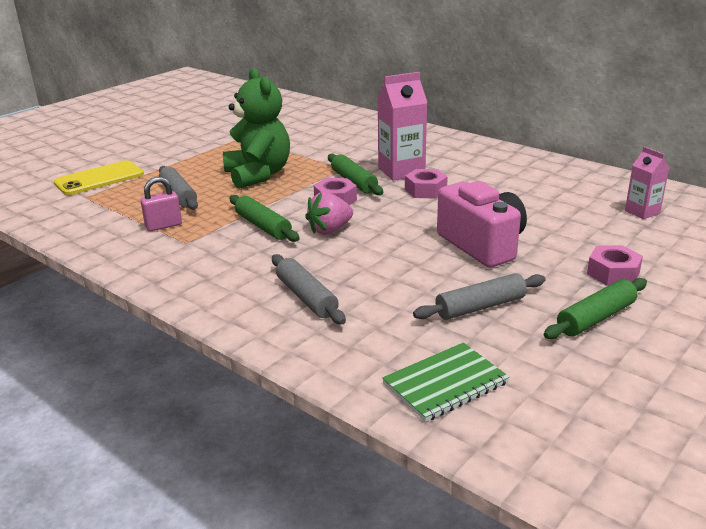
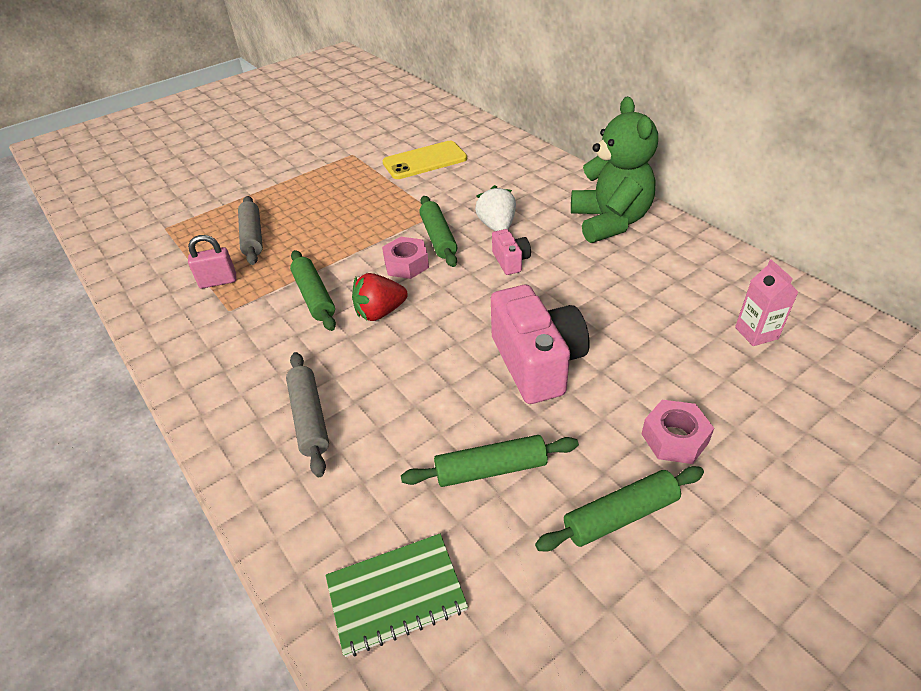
camera: 15 degrees right, 15 degrees up
yellow phone [54,160,144,195] -> yellow phone moved to [382,141,467,179]
green teddy bear [223,68,290,189] -> green teddy bear moved to [571,97,658,243]
pink strawberry [305,192,353,235] -> red strawberry [352,273,408,321]
pink carton [377,72,427,181] -> white strawberry [475,185,516,231]
pink nut [405,169,448,199] -> pink camera [492,229,531,275]
grey rolling pin [413,273,546,320] -> green rolling pin [401,435,579,487]

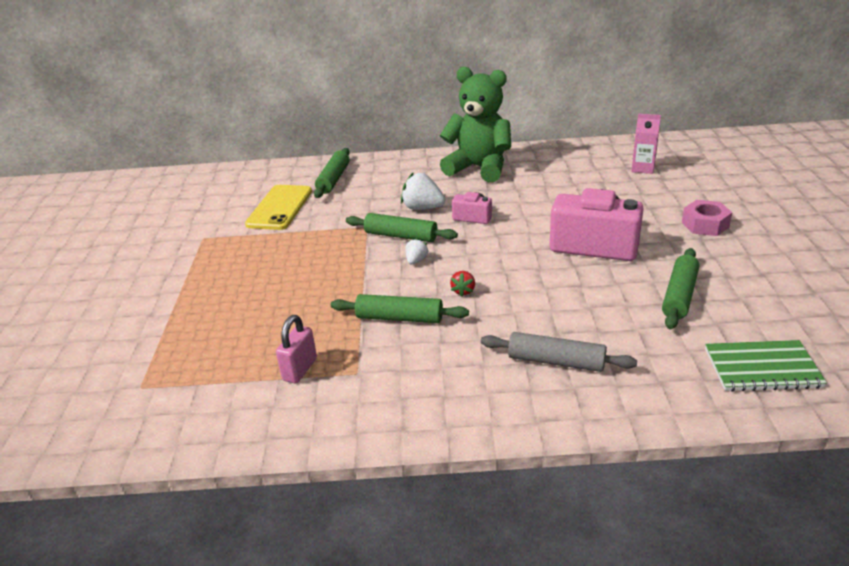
camera: 55 degrees left, 10 degrees down
grey rolling pin [238,196,263,265] -> none
green notebook [325,533,468,657] -> green notebook turned 75 degrees clockwise [705,340,827,392]
red strawberry [352,273,408,321] -> red strawberry [450,271,475,297], size x0.55
pink nut [382,237,429,279] -> white strawberry [405,238,429,264]
green rolling pin [535,466,704,552] -> green rolling pin moved to [314,148,350,198]

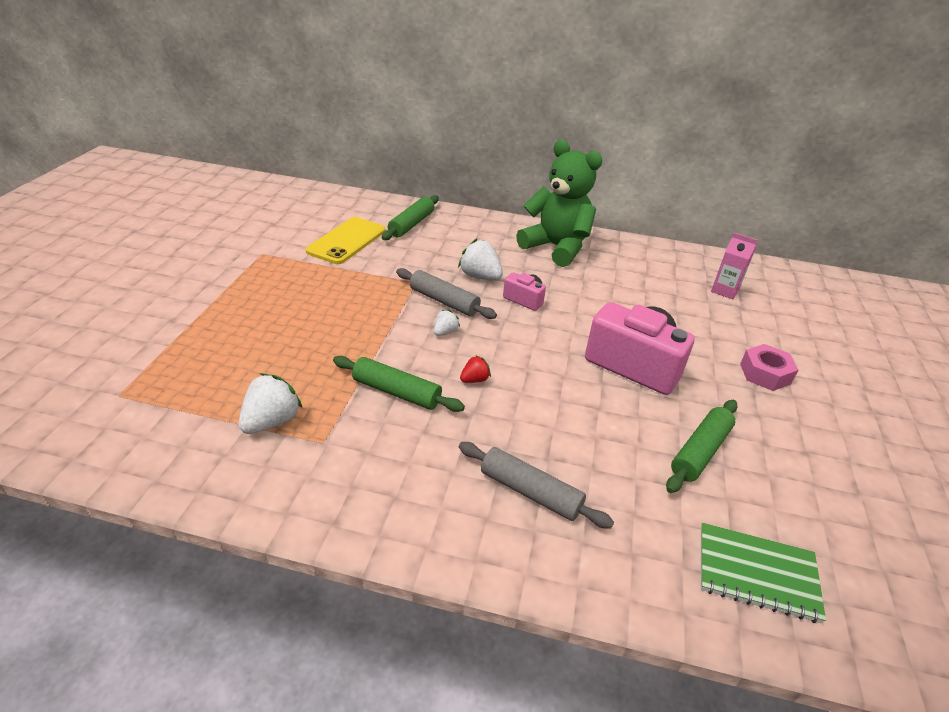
camera: 10 degrees right, 5 degrees up
pink padlock [276,315,317,383] -> white strawberry [239,373,302,434]
green rolling pin [346,213,458,242] -> grey rolling pin [396,268,497,319]
red strawberry [450,271,475,297] -> red strawberry turned 150 degrees counterclockwise [460,355,491,383]

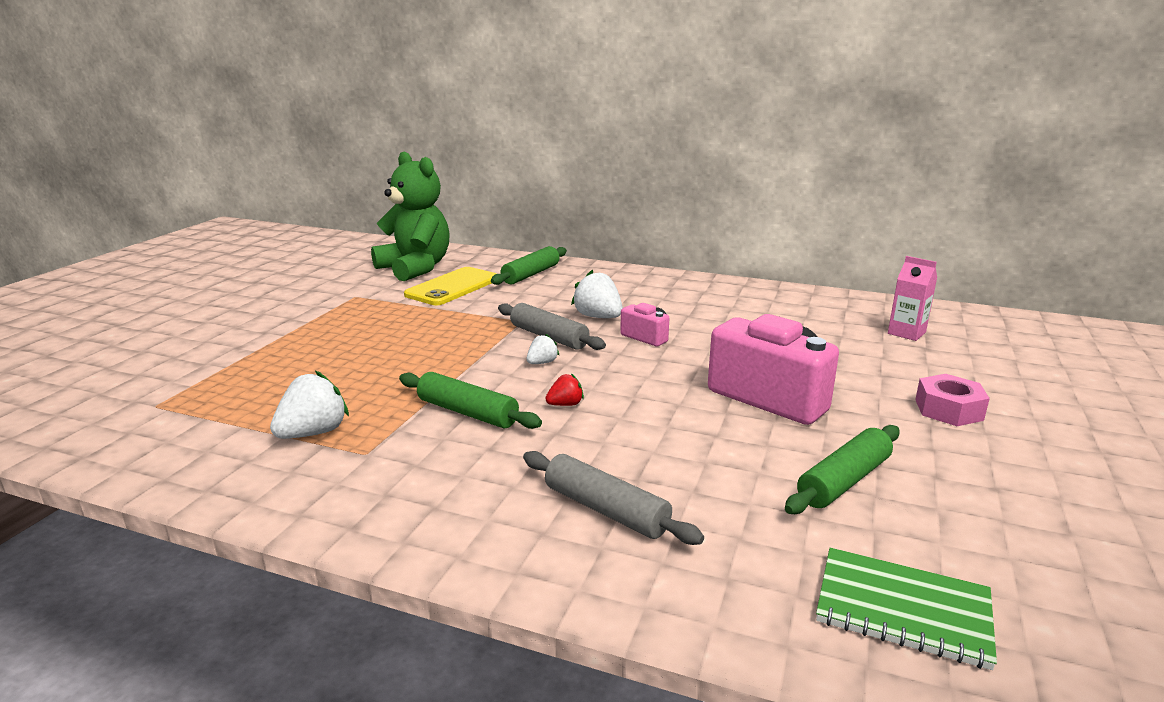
camera: 10 degrees right, 15 degrees down
green teddy bear [516,140,602,267] -> green teddy bear moved to [371,151,450,281]

